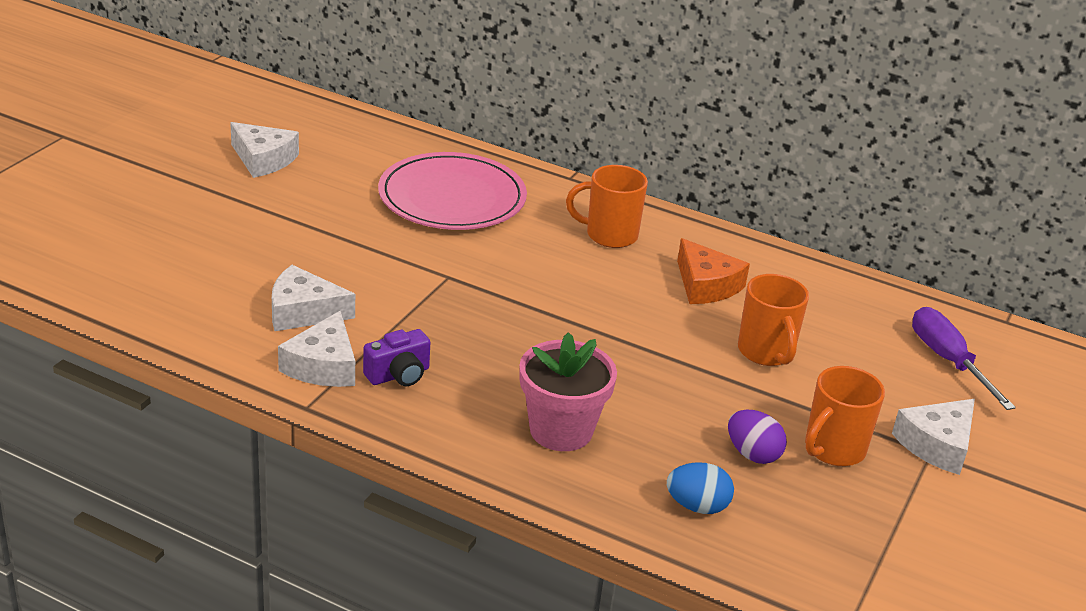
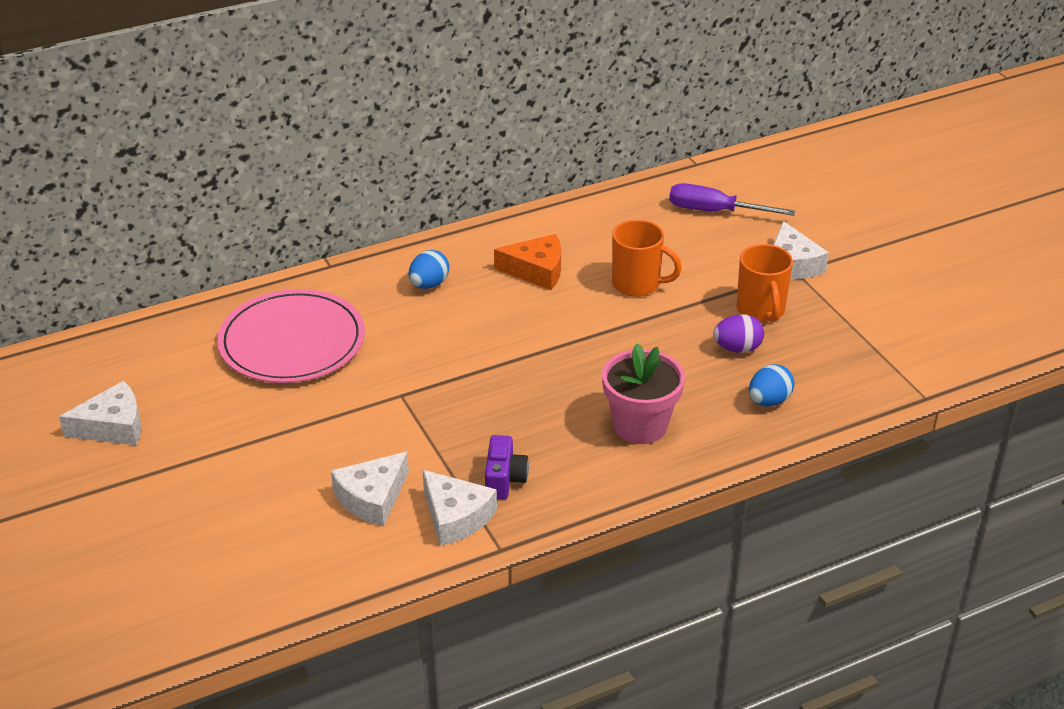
camera: 50 degrees left, 5 degrees up
orange mug [566,165,648,248] -> blue egg [409,250,449,289]

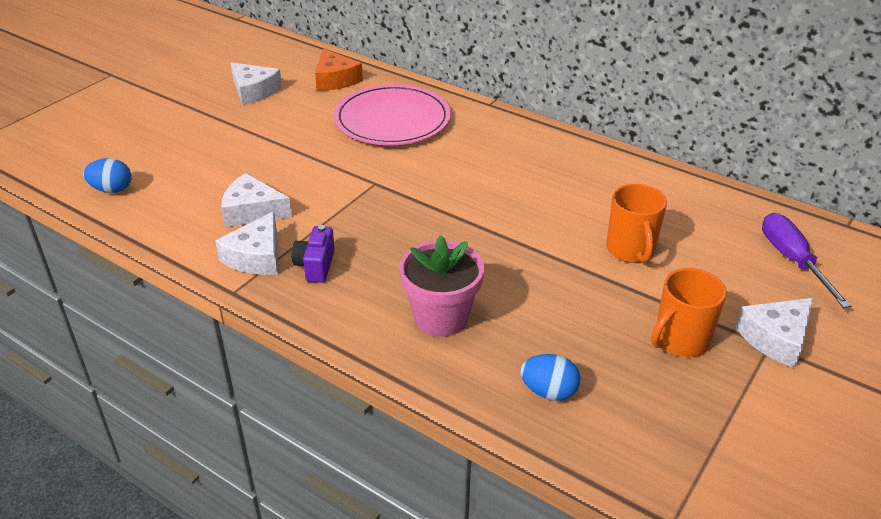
camera: 60 degrees right, 0 degrees up
blue egg [409,250,449,289] -> blue egg moved to [83,158,132,193]
purple camera [485,435,529,499] -> purple camera turned 120 degrees clockwise [292,225,335,283]
orange cheese [494,234,561,290] -> orange cheese moved to [315,48,363,91]
purple egg [713,314,764,353] -> none

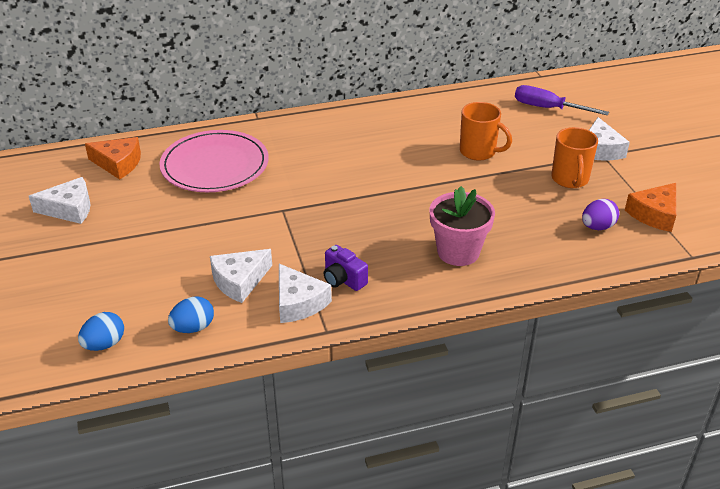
camera: 50 degrees left, 0 degrees up
blue egg [520,354,581,401] -> blue egg moved to [168,296,214,333]
none -> purple egg [582,199,619,230]
none -> orange cheese [625,183,676,232]

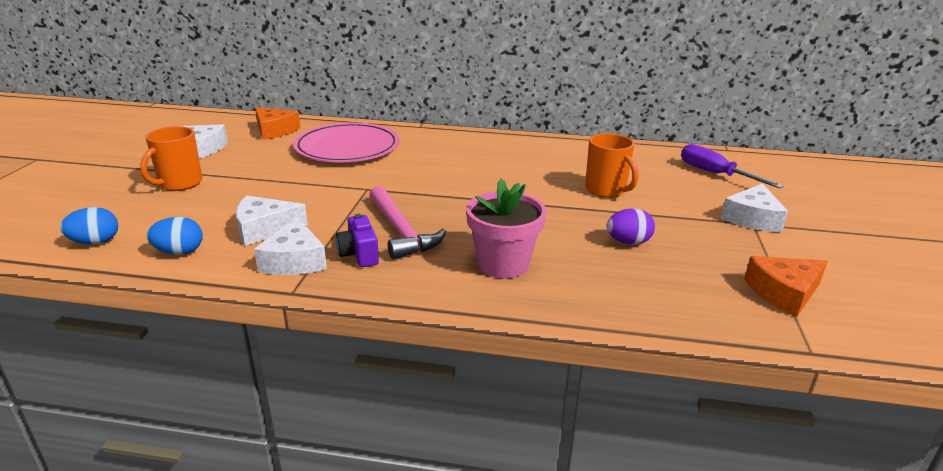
camera: 25 degrees right, 10 degrees down
orange mug [551,127,598,188] -> orange mug moved to [140,126,202,191]
purple egg [582,199,619,230] -> purple egg moved to [606,208,655,245]
none -> pink hammer [369,186,447,260]

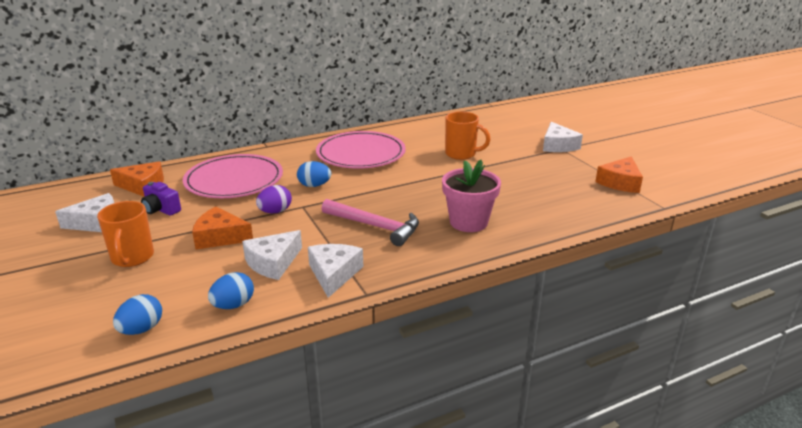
camera: 35 degrees left, 0 degrees up
white cheese [254,217,327,275] -> white cheese turned 135 degrees counterclockwise [308,244,363,298]
purple camera [336,214,379,267] -> purple camera moved to [141,182,181,216]
purple egg [606,208,655,245] -> purple egg moved to [256,185,292,213]
purple screwdriver [681,144,784,188] -> none
none -> orange cheese [192,206,253,249]
none -> blue egg [297,161,331,187]
none -> pink plate [316,131,406,169]

